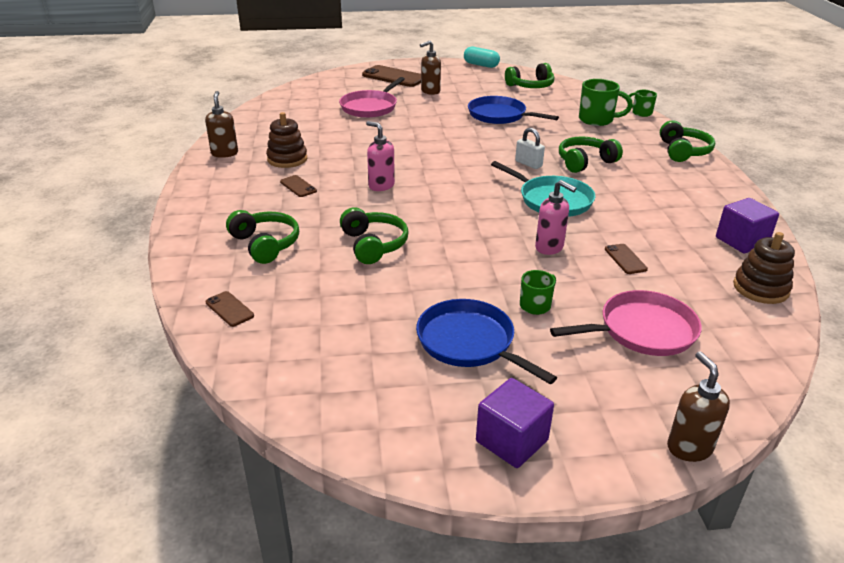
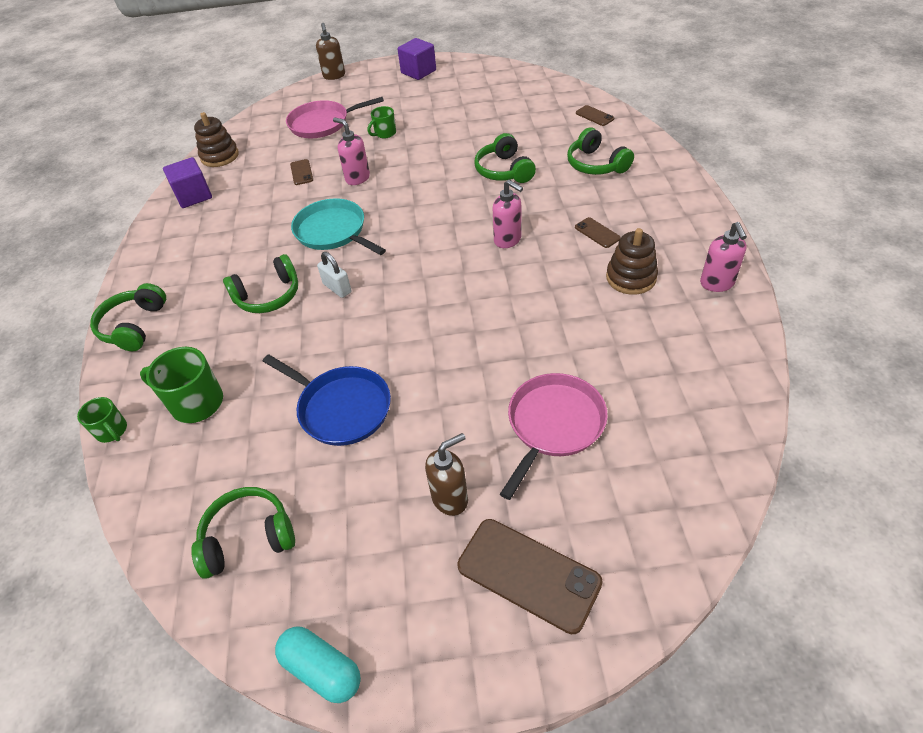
camera: 175 degrees left, 15 degrees up
brown soap dispenser [205,91,238,158] -> pink soap dispenser [700,222,747,292]
blue pan [416,299,557,384] -> none

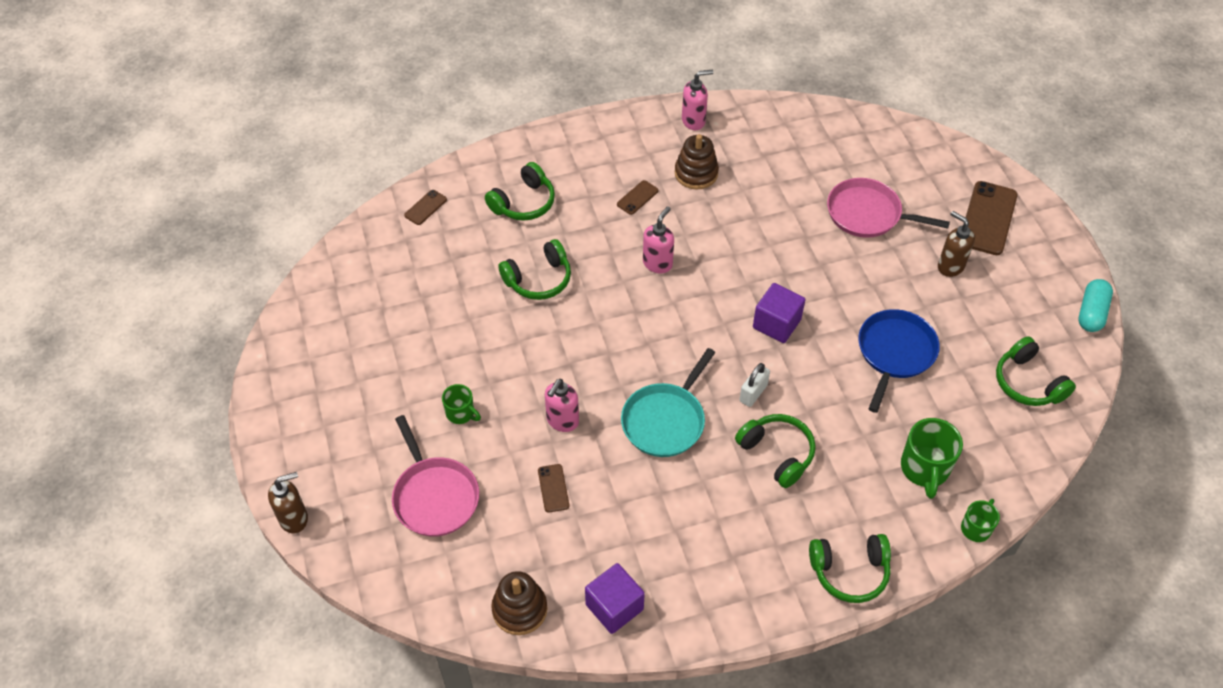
camera: 105 degrees left, 5 degrees up
brown phone [290,159,313,185] -> brown phone turned 75 degrees counterclockwise [538,464,569,512]
purple cube [398,38,436,80] -> purple cube moved to [753,283,805,343]

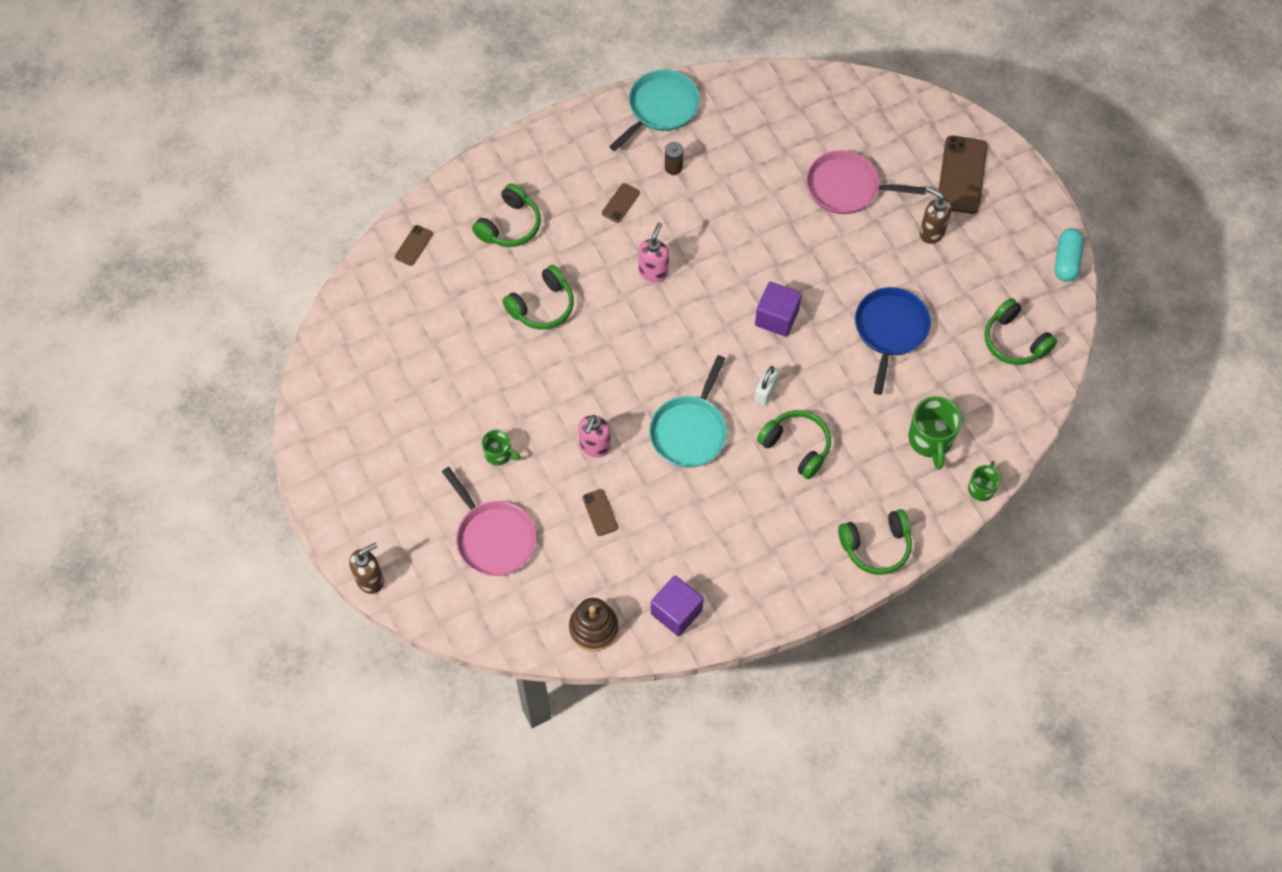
camera: 10 degrees left, 10 degrees up
brown stacking toy [675,134,719,190] -> brown battery [665,142,683,175]
pink soap dispenser [682,70,713,130] -> turquoise pan [609,70,700,151]

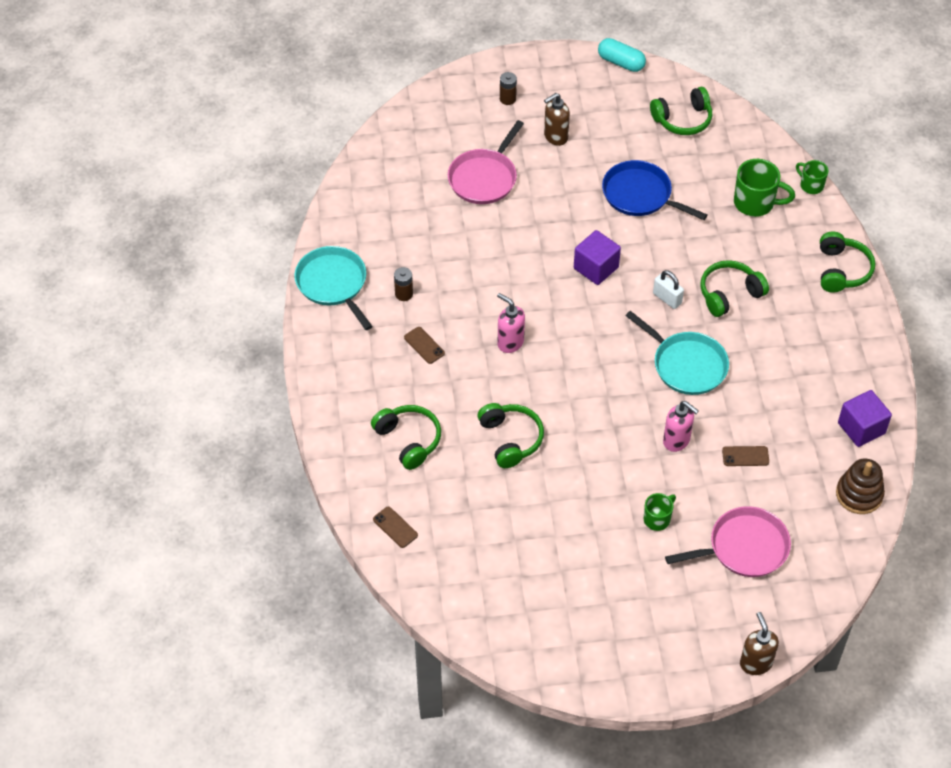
camera: 70 degrees left, 10 degrees down
brown phone [938,135,987,214] -> brown battery [500,72,517,105]

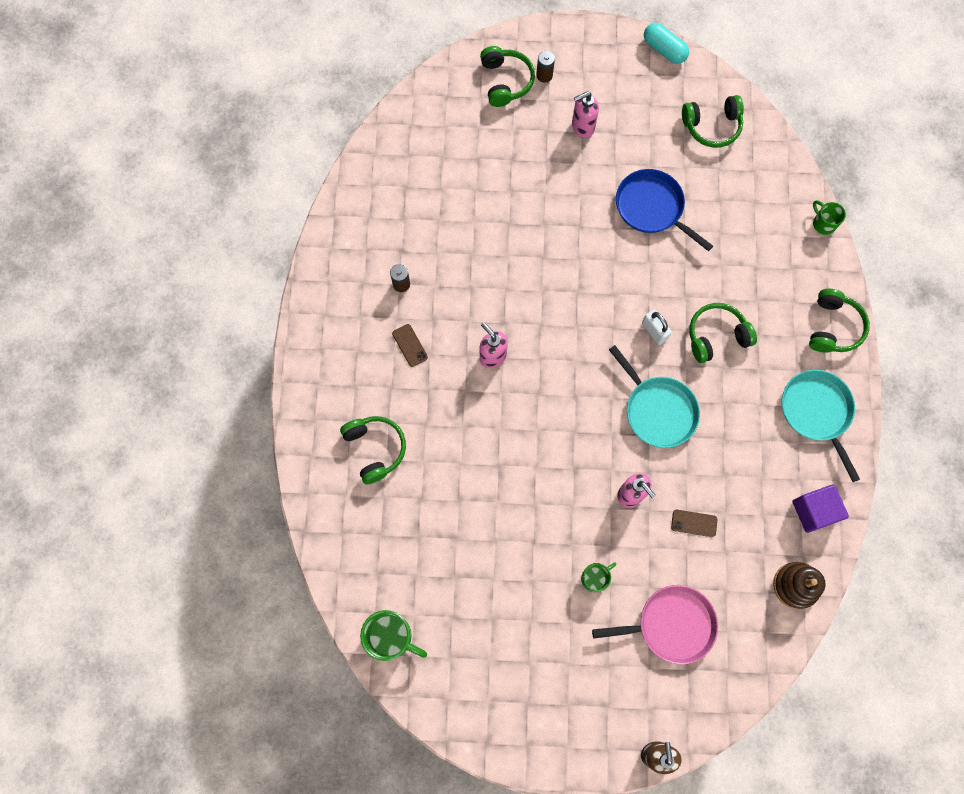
camera: 10 degrees right, 20 degrees up
turquoise pan [294,246,373,330] -> turquoise pan moved to [782,370,860,482]
brown phone [373,507,418,548] -> none
pink pan [448,120,524,204] -> none
green headphones [477,403,544,468] -> green headphones moved to [480,46,535,107]
brown soap dispenser [544,93,570,146] -> pink soap dispenser [572,91,599,138]
purple cube [574,230,621,285] -> none
green mug [734,159,795,217] -> green mug moved to [360,610,427,661]

